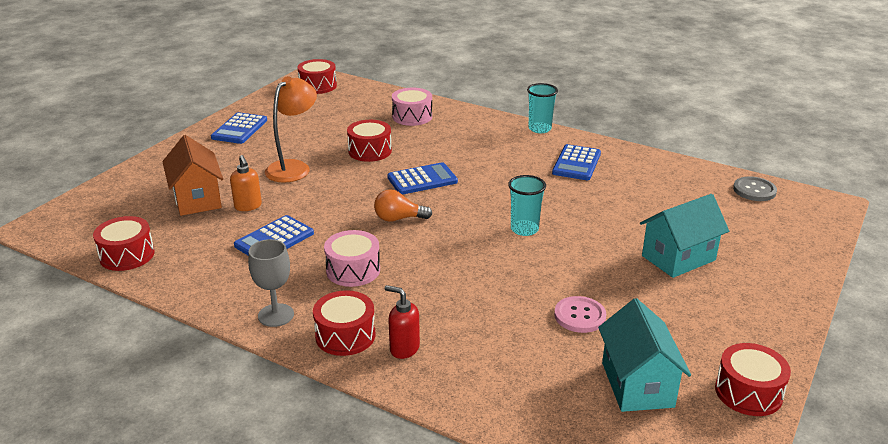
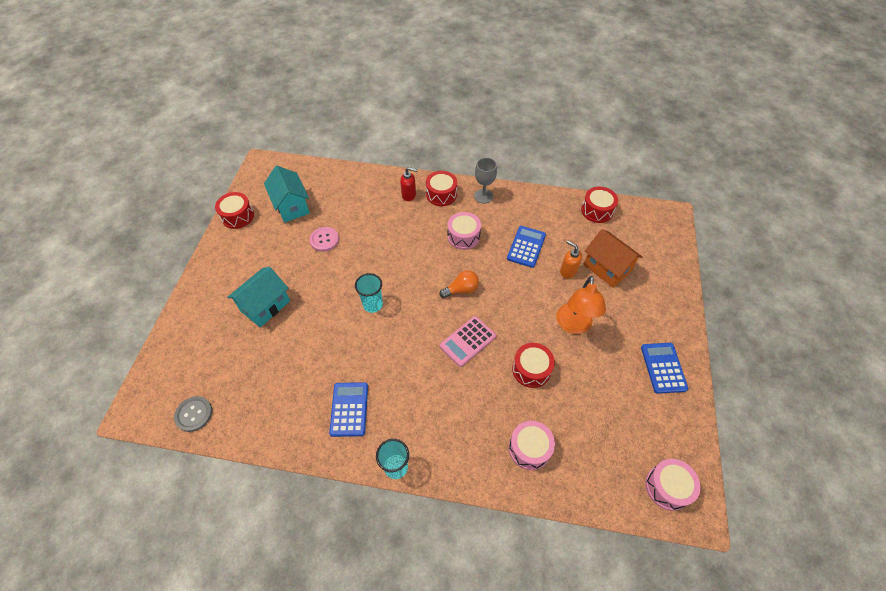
camera: 160 degrees right, 25 degrees up
red drum [297,59,337,94] -> pink drum [645,459,700,511]
blue calculator [387,162,458,195] -> pink calculator [440,316,496,367]

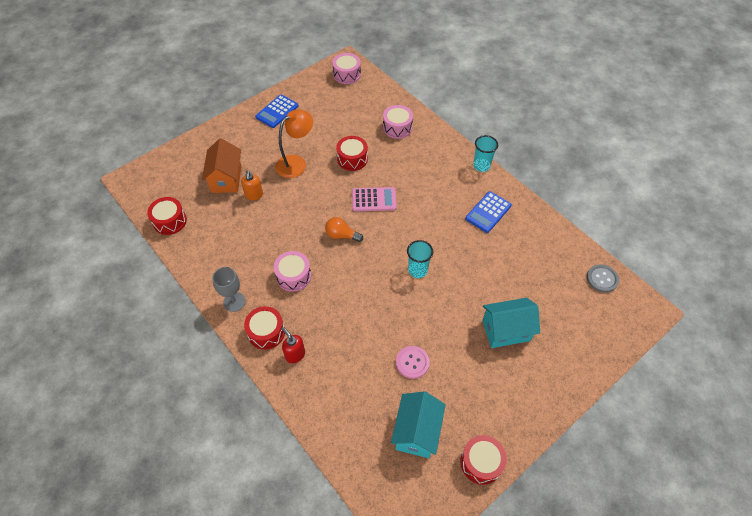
camera: 140 degrees left, 0 degrees up
blue calculator [507,226,546,268] -> none

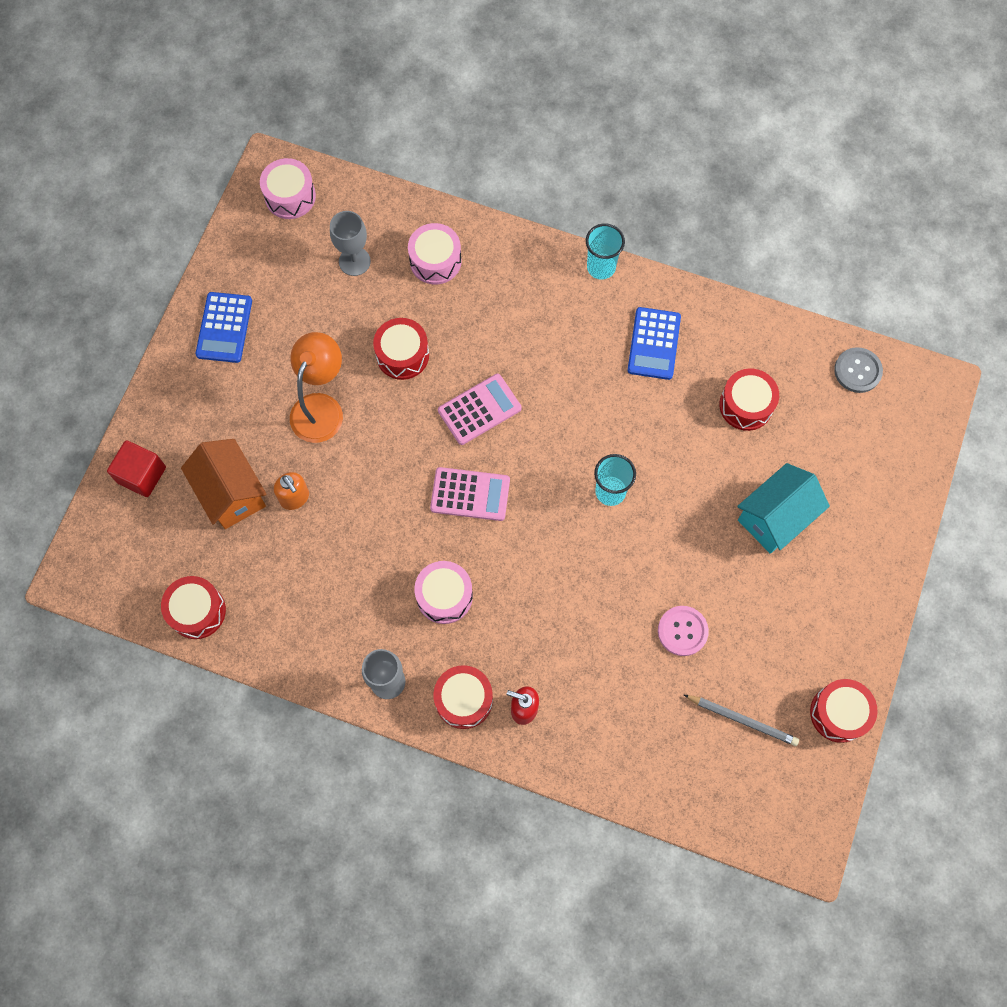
camera: 30 degrees left, 15 degrees up
orange light bulb [325,217,363,242] -> pink calculator [430,467,510,521]
turquoise house [391,391,446,458] -> grey pencil [683,694,799,746]
none -> red cube [107,440,166,497]
none -> grey goblet [330,211,371,276]
none -> red drum [719,368,779,431]

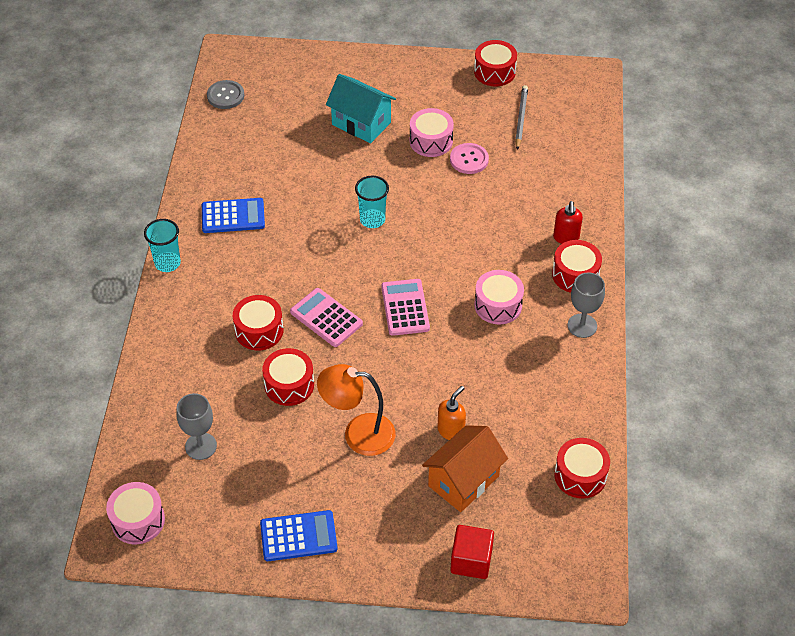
camera: 105 degrees left, 20 degrees down
pink drum [408,223,462,285] -> pink drum moved to [410,108,454,157]
red drum [719,368,779,431] -> red drum moved to [233,295,283,351]

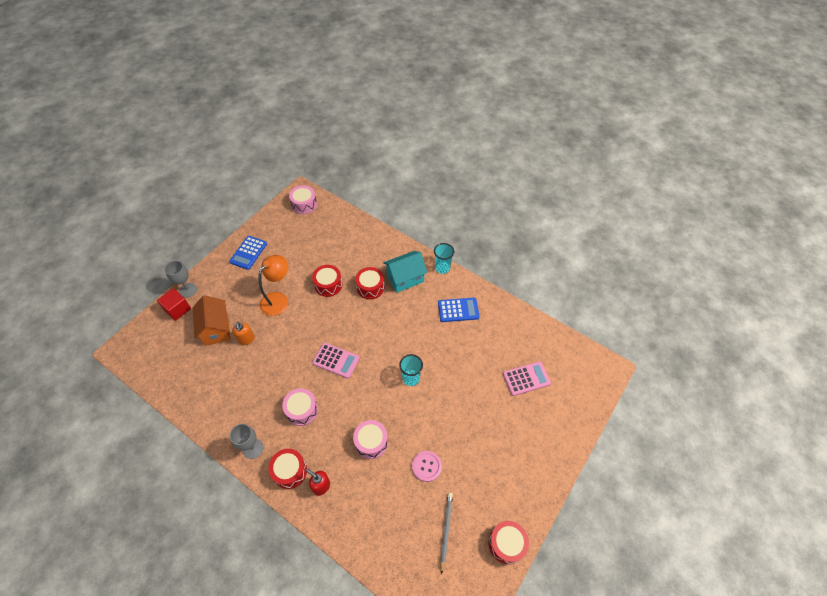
camera: 120 degrees right, 5 degrees up
grey goblet [176,393,217,460] -> grey goblet moved to [164,261,197,297]
blue calculator [202,198,265,233] -> blue calculator turned 120 degrees counterclockwise [438,298,480,322]
grey button [207,80,244,109] -> none
pink calculator [290,288,363,347] -> pink calculator moved to [503,362,551,396]
turquoise house [326,74,396,143] -> turquoise house moved to [383,251,427,293]
pink drum [410,108,454,157] -> pink drum moved to [353,420,388,459]
grey pencil [515,85,528,150] -> grey pencil turned 120 degrees counterclockwise [440,493,453,575]
red drum [554,438,610,499] -> none

